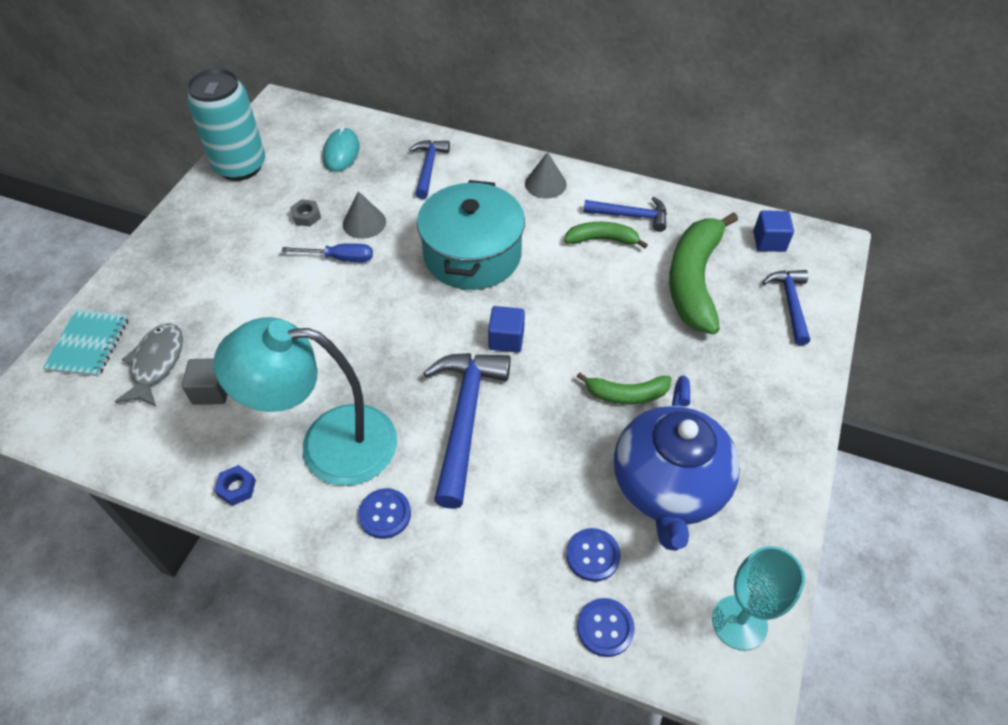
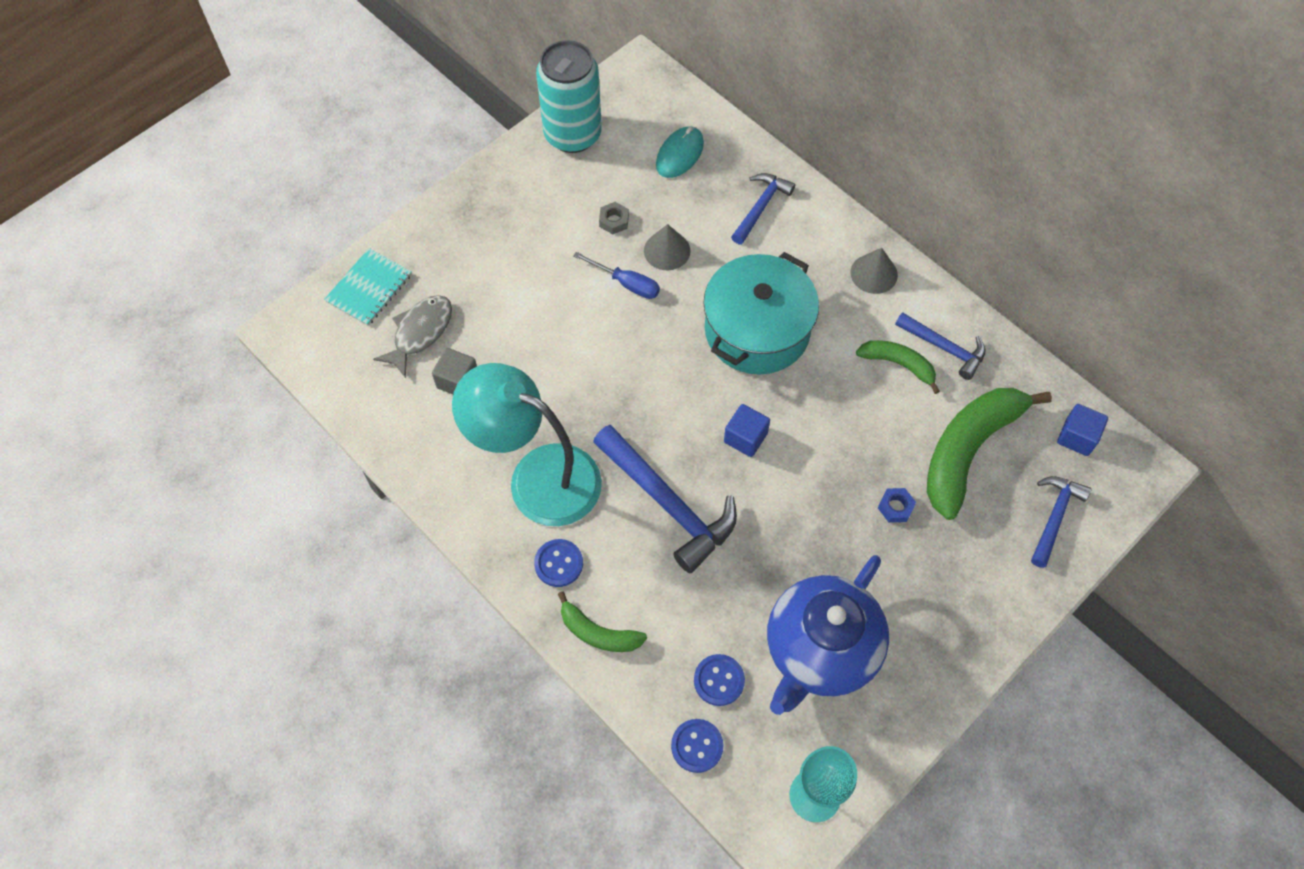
camera: 25 degrees right, 10 degrees up
blue nut [214,465,256,506] -> blue nut moved to [878,488,916,522]
blue hammer [423,353,511,509] -> blue hammer turned 105 degrees clockwise [593,425,737,573]
green banana [577,372,672,404] -> green banana moved to [558,591,647,652]

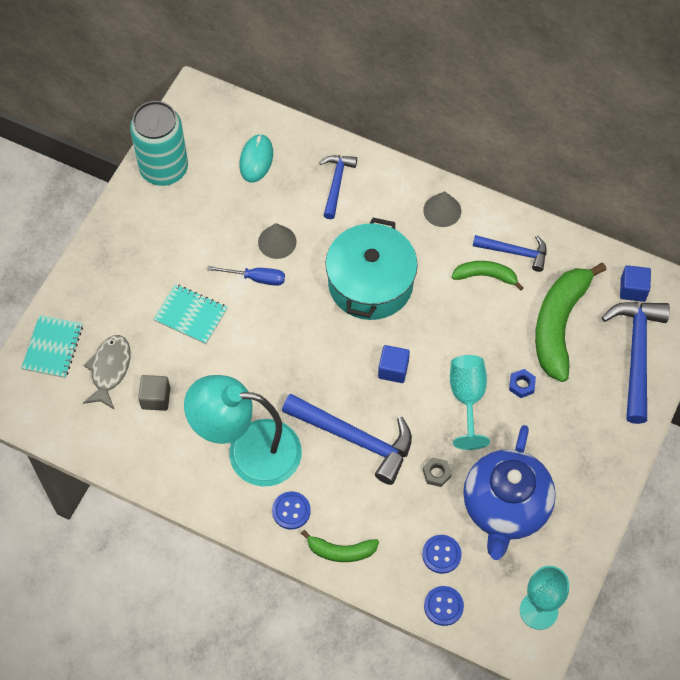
camera: 20 degrees left, 0 degrees up
grey nut [599,202,629,234] -> grey nut moved to [423,458,452,487]
blue hammer [1031,476,1091,568] -> blue hammer [602,302,670,424], size x1.71
none -> turquoise notebook [153,284,228,344]
none -> turquoise goblet [450,355,490,450]

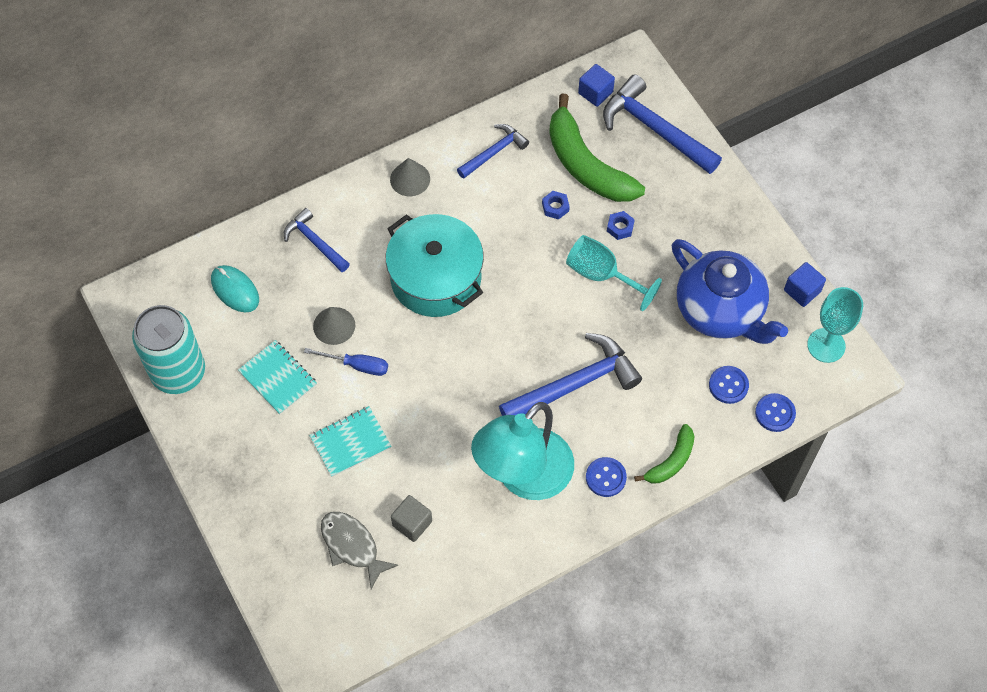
camera: 55 degrees left, 0 degrees up
turquoise notebook [22,315,83,378] -> turquoise notebook moved to [238,340,317,415]
blue screwdriver [207,266,285,286] -> blue screwdriver turned 60 degrees clockwise [304,348,388,376]
blue cube [378,345,410,383] -> blue cube moved to [784,262,826,307]
grey nut [423,458,452,487] -> none
green banana [452,261,524,290] -> none
none -> blue nut [542,191,570,220]

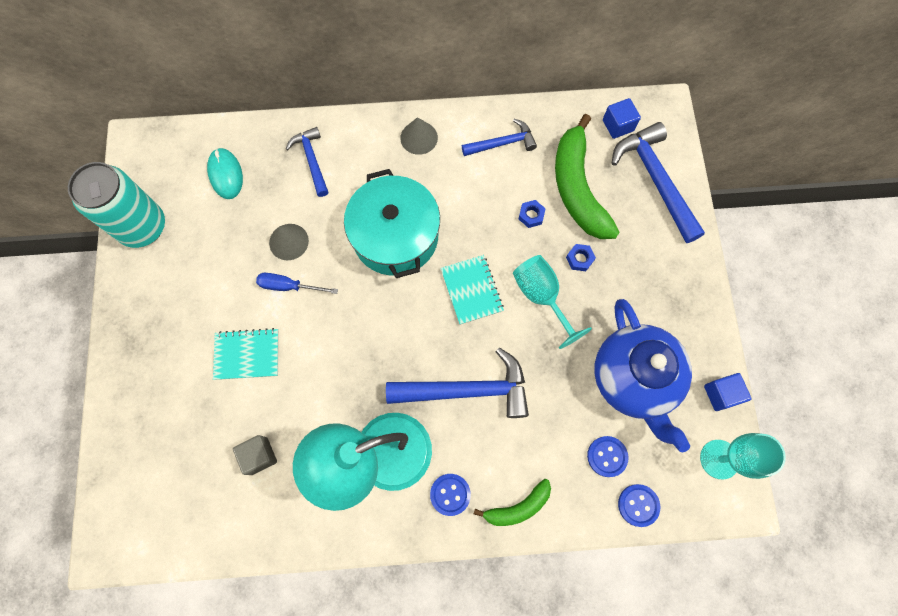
camera: 25 degrees right, 10 degrees up
turquoise notebook [238,340,317,415] -> turquoise notebook moved to [441,255,504,325]
blue screwdriver [304,348,388,376] -> blue screwdriver turned 150 degrees clockwise [256,273,338,294]
grey fish [321,512,398,589] -> none

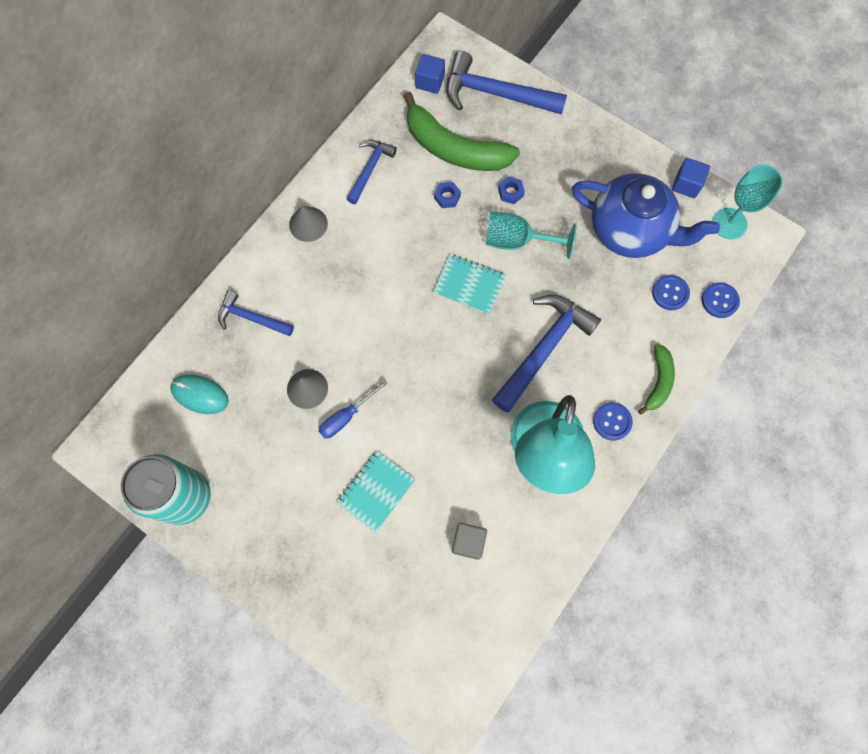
camera: 50 degrees left, 0 degrees up
turquoise pot [344,169,440,278] -> none

